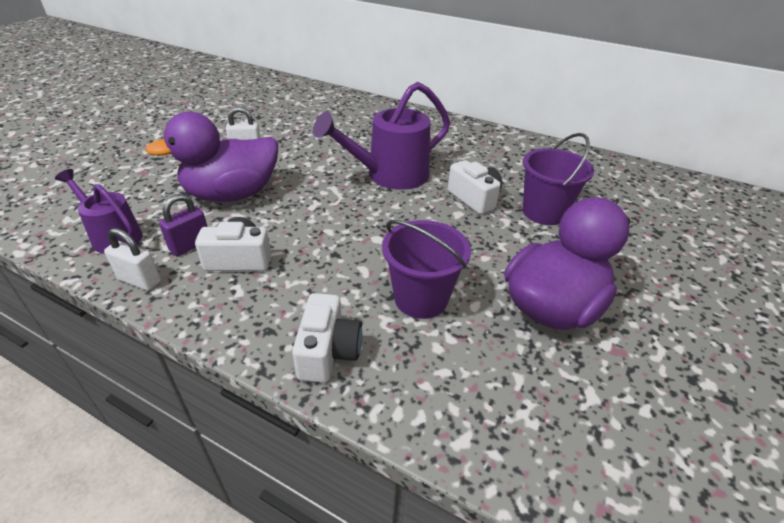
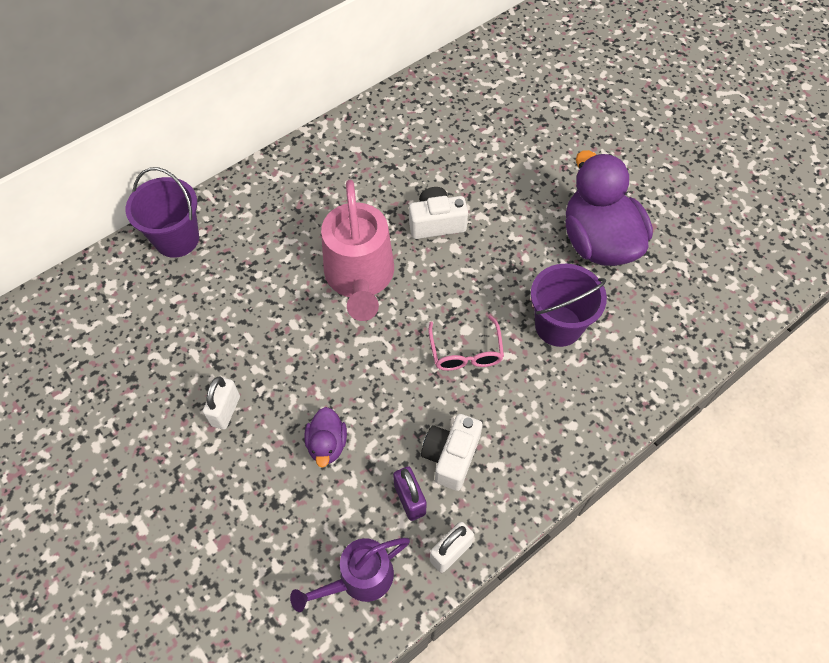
camera: 65 degrees left, 20 degrees up
purple duck [145,112,278,202] -> purple duck [305,407,347,468], size x0.47
white camera [292,293,362,383] -> none
purple watering can [313,82,450,190] -> pink watering can [321,180,394,321]
purple bucket [523,133,594,225] -> purple bucket moved to [126,167,199,258]
none -> pink glasses [428,315,504,371]

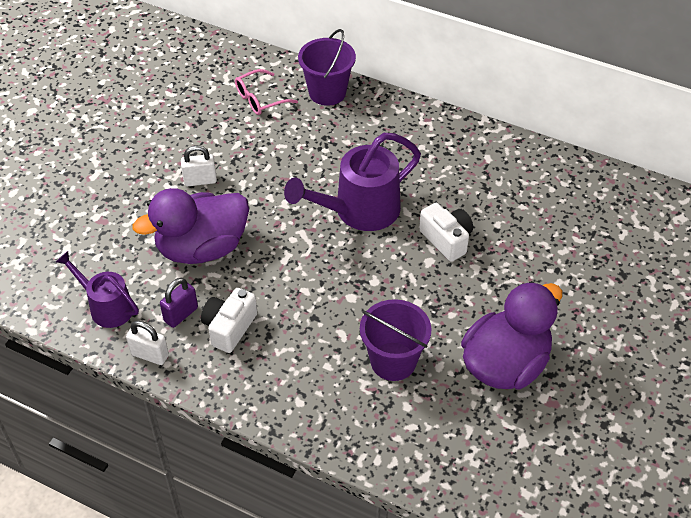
camera: 65 degrees right, 10 degrees down
purple duck [305,407,347,468] -> purple duck [133,188,249,264], size x2.14
pink watering can [321,180,394,321] -> purple watering can [284,133,421,231]
white camera [421,414,483,491] -> white camera turned 60 degrees counterclockwise [201,288,257,353]
pink glasses [428,315,504,371] -> pink glasses moved to [235,69,298,115]

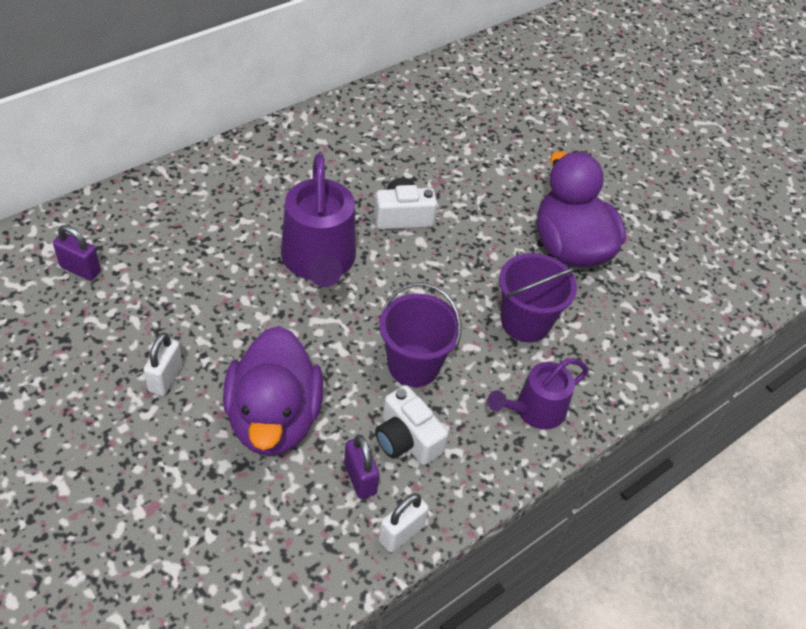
camera: 70 degrees left, 0 degrees up
purple watering can [56,251,139,328] -> purple watering can moved to [487,358,589,429]
pink glasses [235,69,298,115] -> purple padlock [53,225,101,281]
purple bucket [298,29,356,106] -> purple bucket moved to [379,282,461,387]

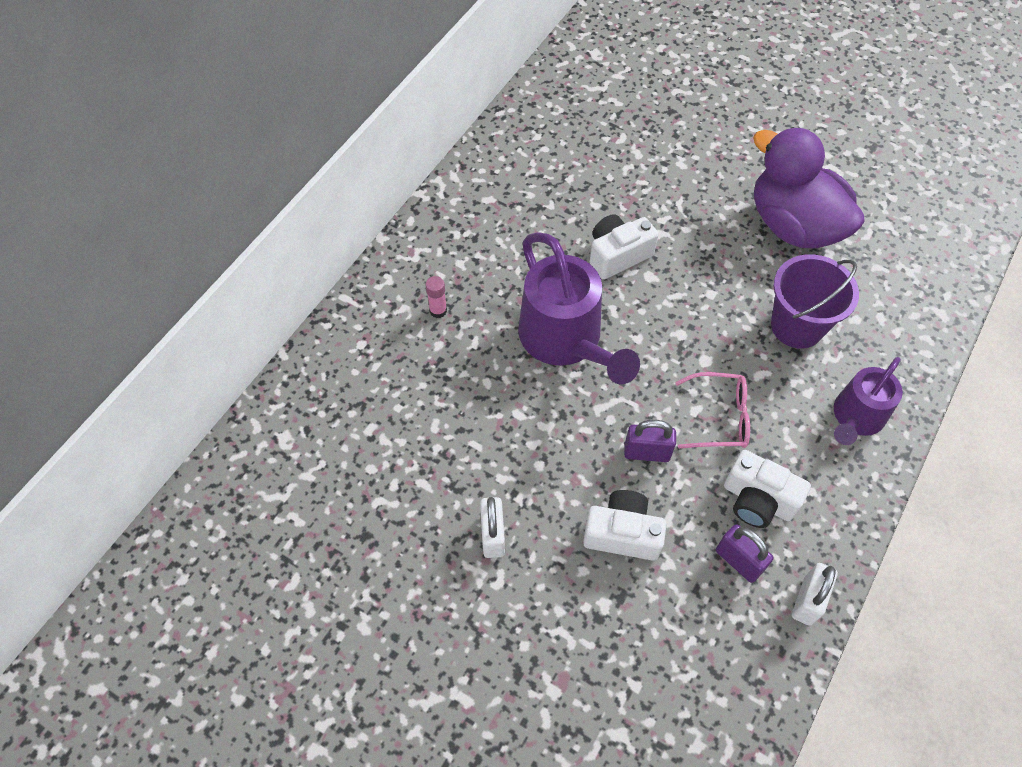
camera: 15 degrees left, 10 degrees up
purple padlock [53,225,101,281] -> purple padlock moved to [624,420,676,462]
purple duck [223,326,324,456] -> white camera [583,490,667,561]
purple bucket [379,282,461,387] -> pink glasses [675,372,750,449]
none -> pink glue stick [426,276,447,318]

